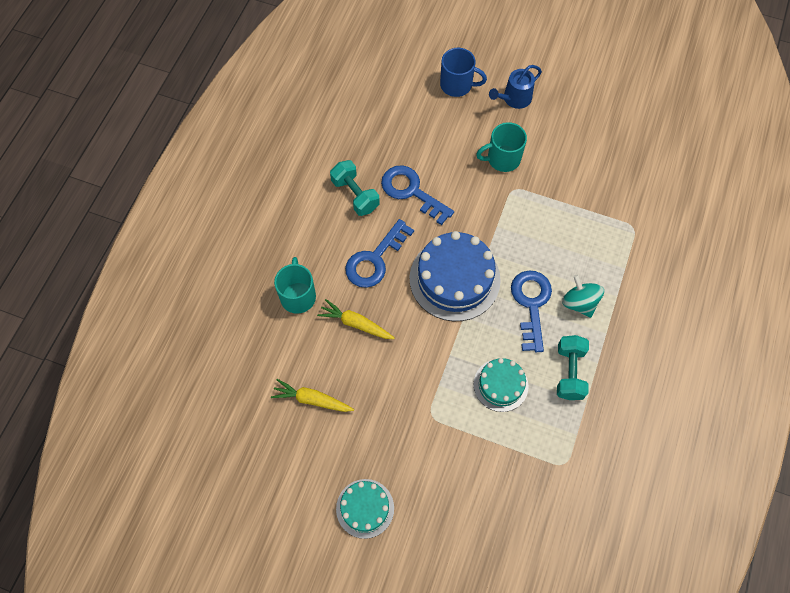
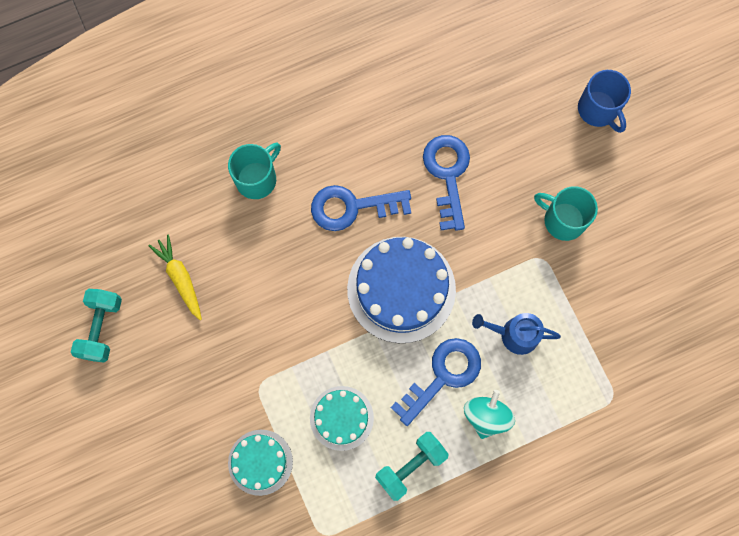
camera: 45 degrees right, 10 degrees up
yellow carrot [317,299,395,339] -> none
turquoise dumbbell [330,160,380,216] -> turquoise dumbbell moved to [71,289,122,363]
turquoise cake [336,479,394,539] -> turquoise cake moved to [228,430,293,496]
blue watering can [489,65,542,109] -> blue watering can moved to [472,313,561,355]

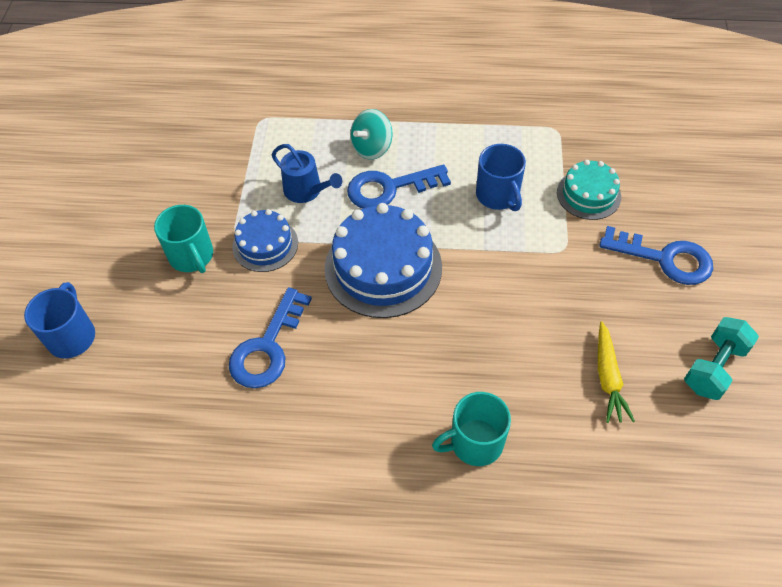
camera: 150 degrees left, 20 degrees down
turquoise cake [310,386,374,451] -> blue mug [476,144,526,211]
blue key [311,185,411,231] -> blue key moved to [599,226,713,285]
turquoise dumbbell [375,432,449,501] -> none
none -> blue cake [232,209,298,272]

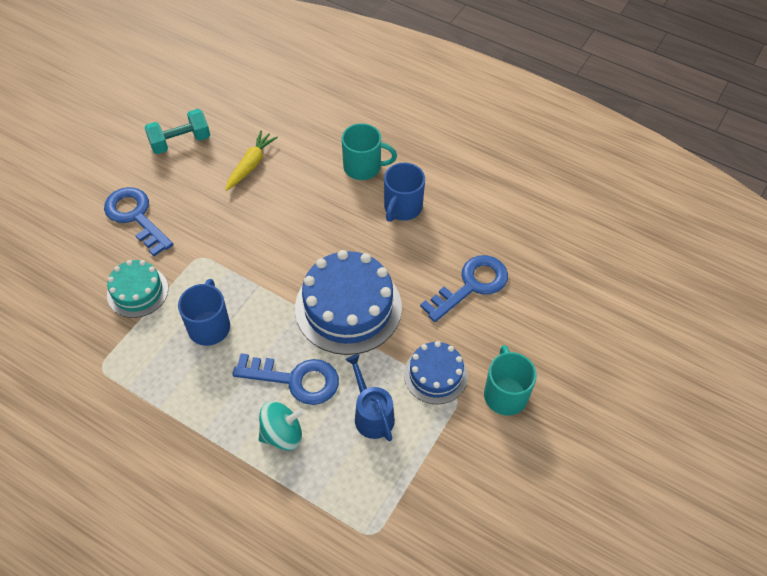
camera: 155 degrees left, 0 degrees up
blue mug [24,282,95,359] -> blue mug moved to [384,163,425,222]

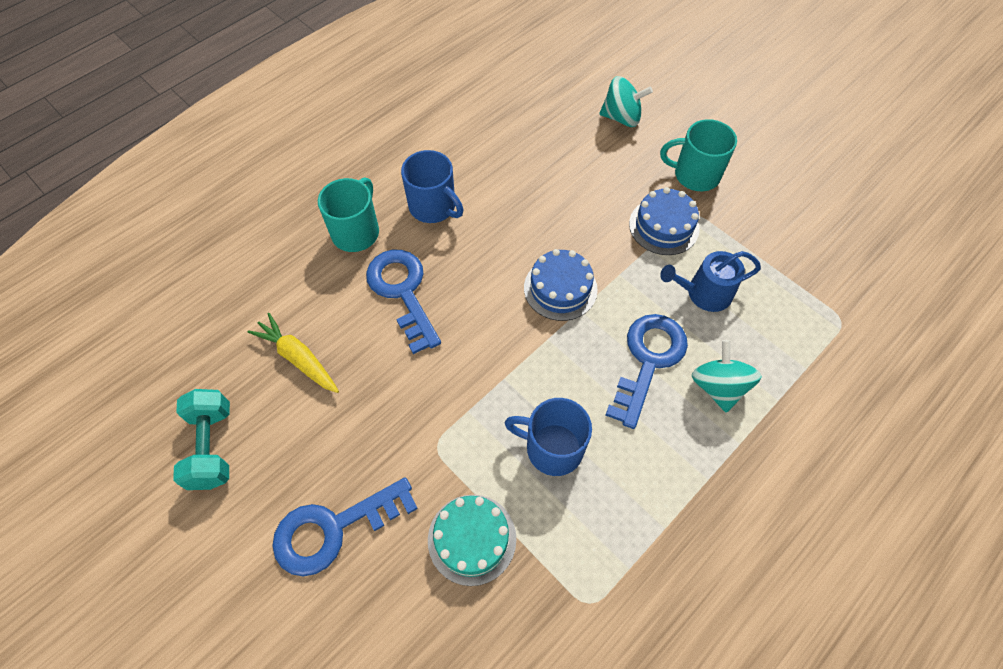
camera: 75 degrees left, 5 degrees up
blue cake [295,250,402,355] -> blue cake [524,249,598,321], size x0.57
blue key [420,255,508,322] -> blue key moved to [366,250,441,354]
none -> turquoise spinning top [599,76,653,127]

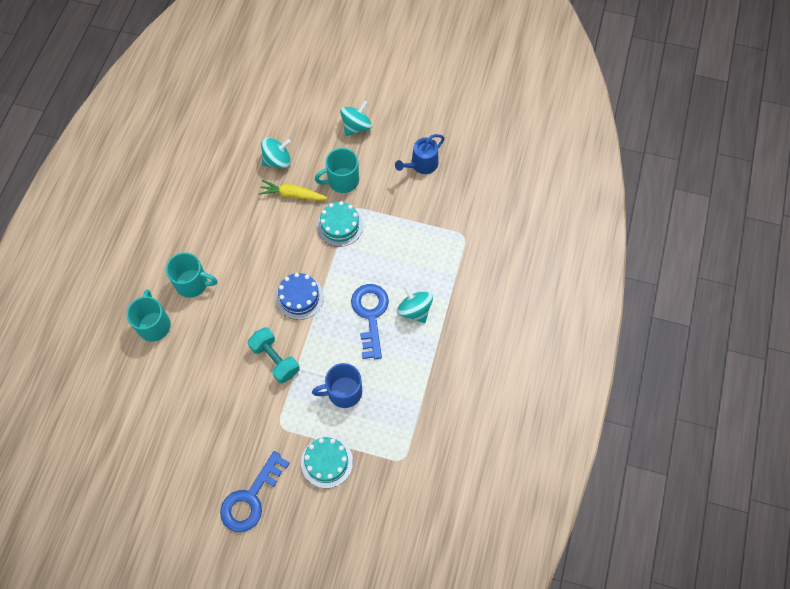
camera: 30 degrees left, 5 degrees up
turquoise dumbbell [173,389,230,490] -> turquoise dumbbell moved to [248,327,300,384]
yellow carrot [247,313,339,393] -> yellow carrot moved to [258,180,328,201]
blue key [366,250,441,354] -> none
blue mug [401,150,464,223] -> turquoise mug [166,252,217,298]
blue cake [629,187,699,255] -> turquoise cake [317,201,363,247]
blue watering can [660,251,761,312] -> blue watering can moved to [395,134,445,174]
none -> turquoise spinning top [340,100,372,136]

